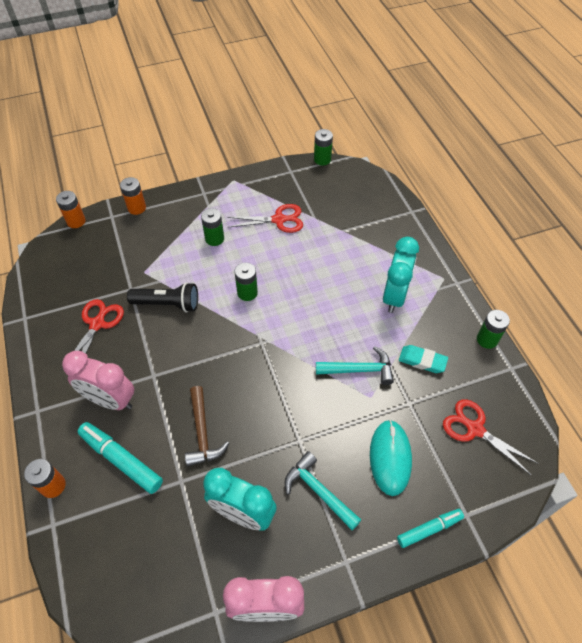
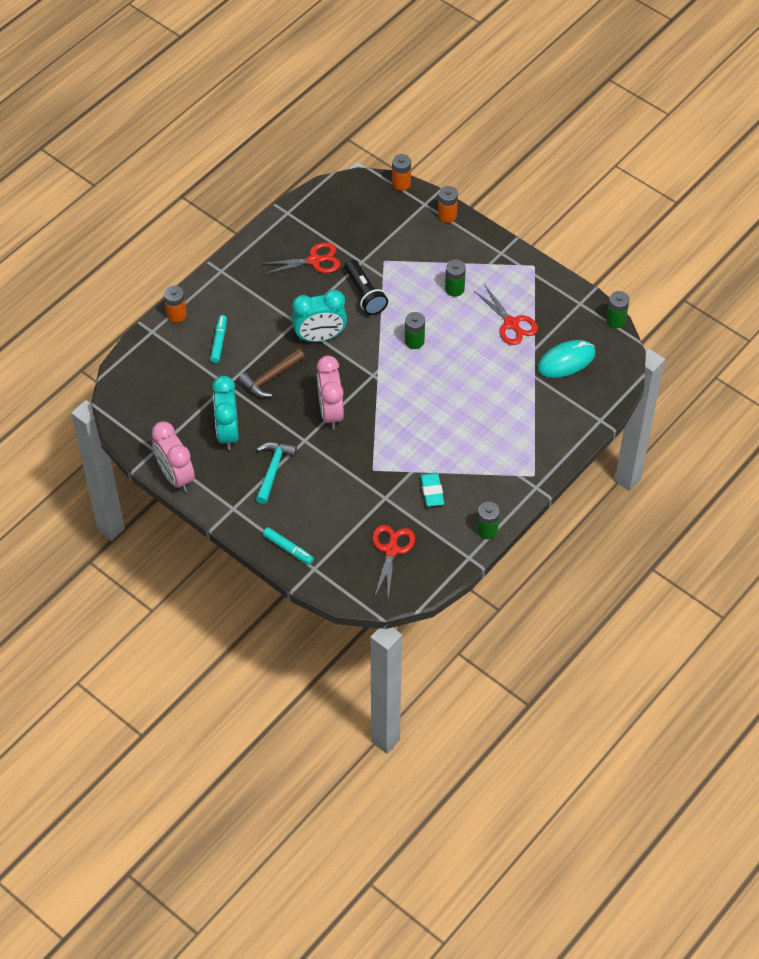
camera: 60 degrees right, 0 degrees up
pink clock [62,351,134,410] -> pink clock moved to [317,356,344,429]
turquoise marker [78,422,163,494] -> turquoise marker [210,315,227,363], size x0.65
turquoise hammer [316,346,394,385] -> none
turquoise mouse [370,420,412,496] -> turquoise mouse moved to [537,340,596,378]
turquoise clock [383,237,419,313] -> turquoise clock moved to [292,290,347,342]

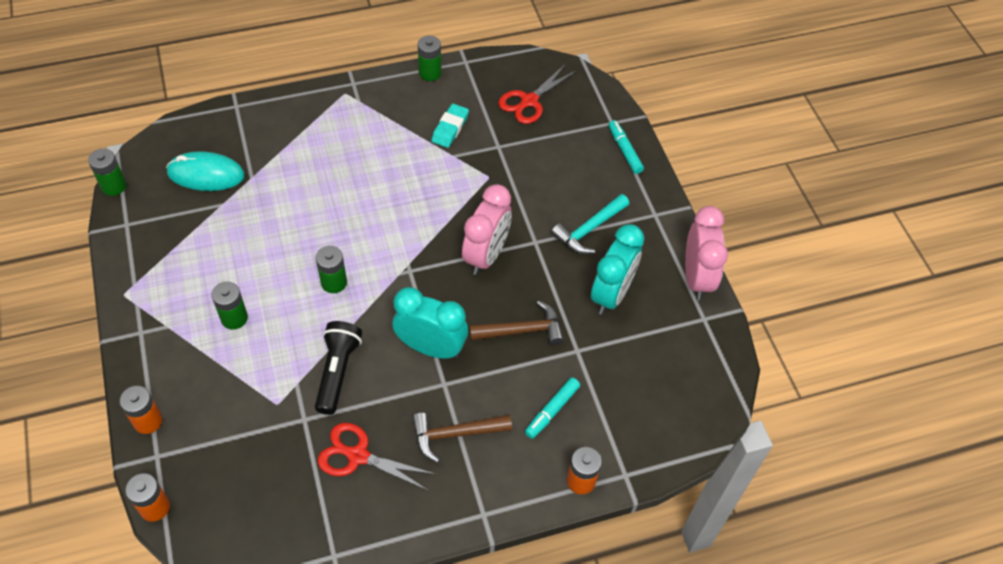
camera: 150 degrees left, 0 degrees up
red scissors [474,284,538,345] -> none
none -> brown hammer [412,413,512,463]

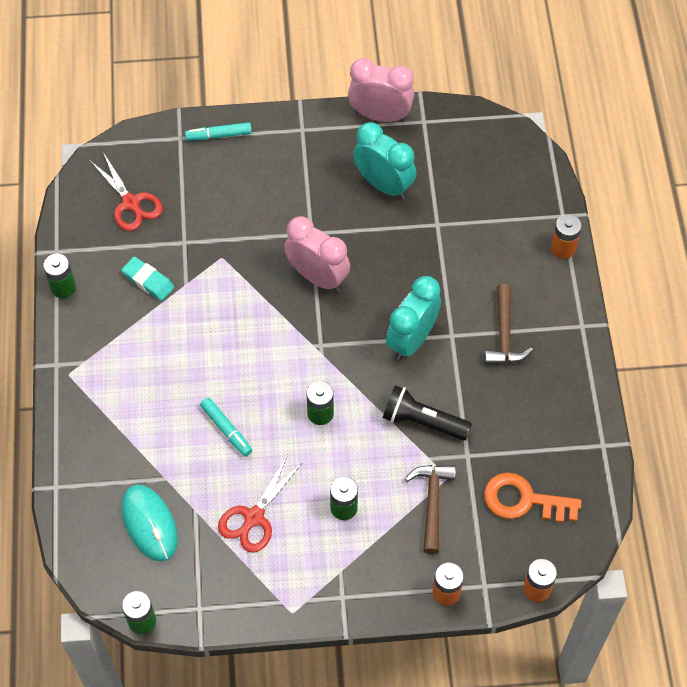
camera: 75 degrees left, 5 degrees up
turquoise mouse [166,151,245,191] -> turquoise mouse turned 45 degrees counterclockwise [122,484,178,561]
red scissors [318,423,435,490] -> red scissors moved to [218,455,303,553]
brown hammer [469,300,564,345] -> brown hammer moved to [405,465,456,554]
turquoise marker [525,377,580,439] -> turquoise marker moved to [200,398,252,457]
turquoise hammer [551,194,629,254] -> none
none -> orange key [484,473,582,523]

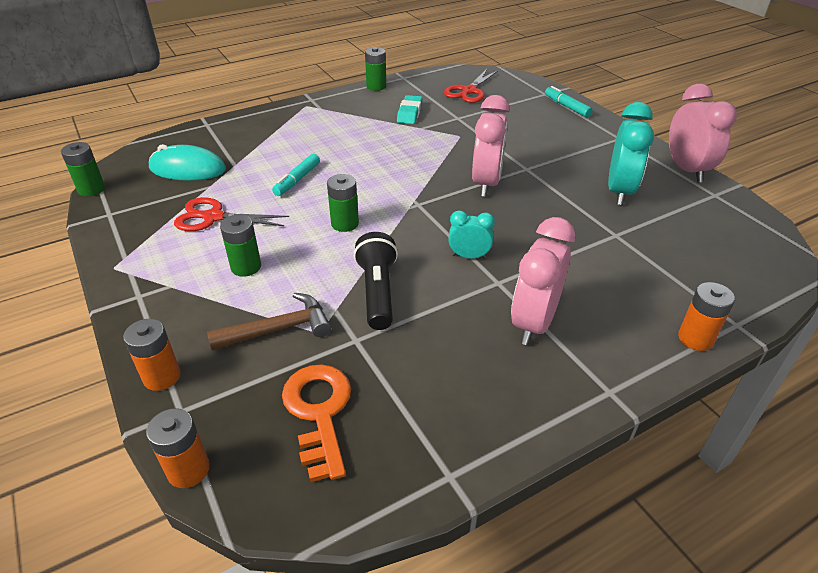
camera: 65 degrees right, 20 degrees down
turquoise mouse [122,484,178,561] -> turquoise mouse turned 60 degrees clockwise [149,144,226,181]
turquoise clock [386,276,441,360] -> turquoise clock [448,210,495,259], size x0.55
brown hammer [484,284,533,364] -> pink clock [511,217,576,345]

